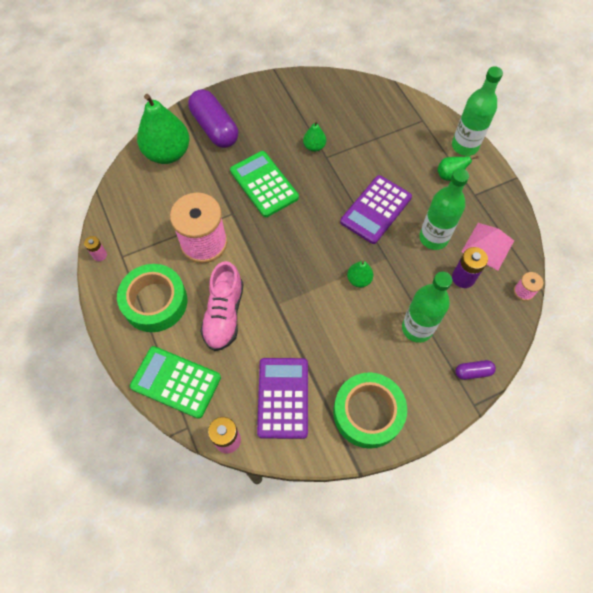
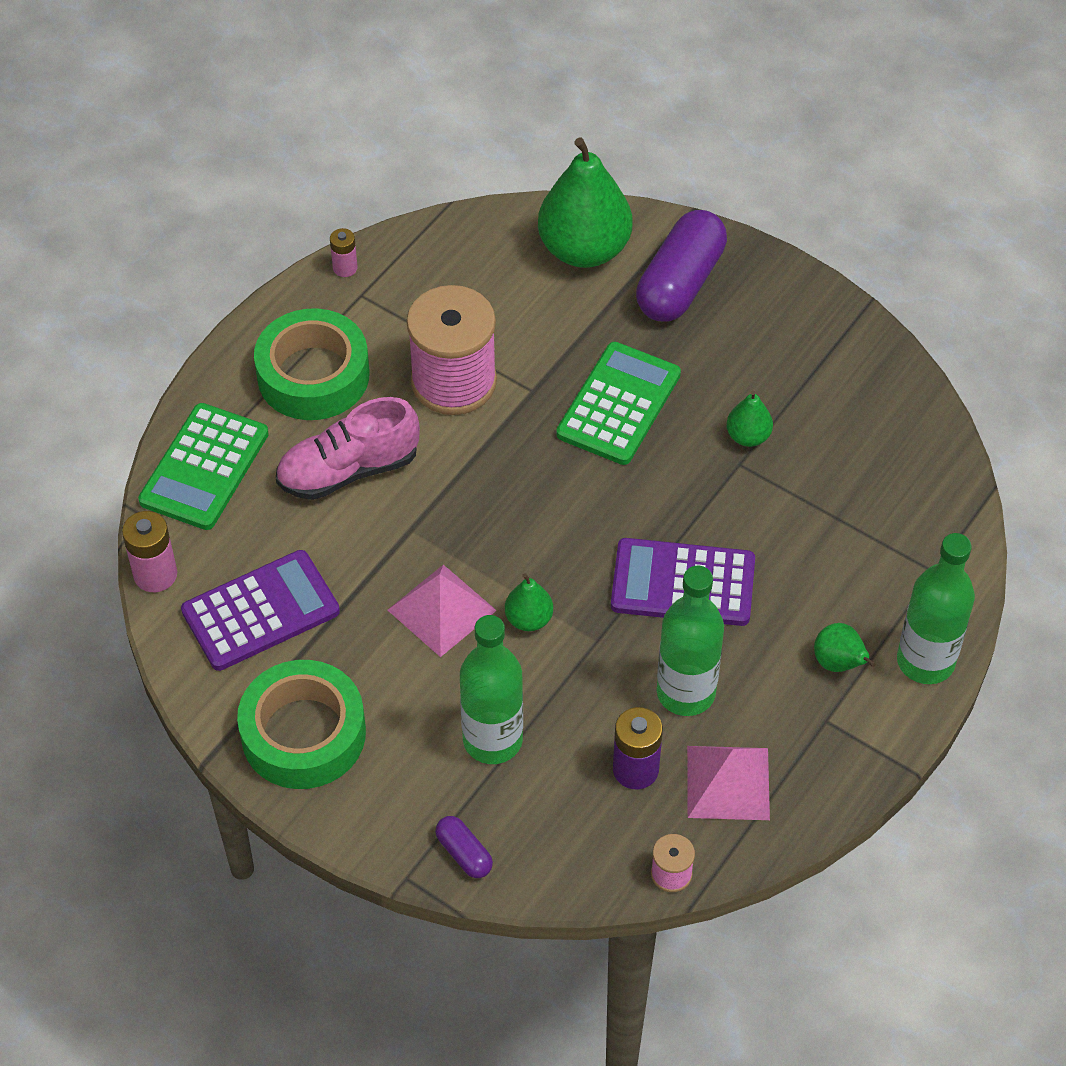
camera: 60 degrees right, 10 degrees down
green calculator [130,346,221,419] -> green calculator turned 150 degrees counterclockwise [138,403,269,530]
none -> pink pyramid [388,565,497,657]

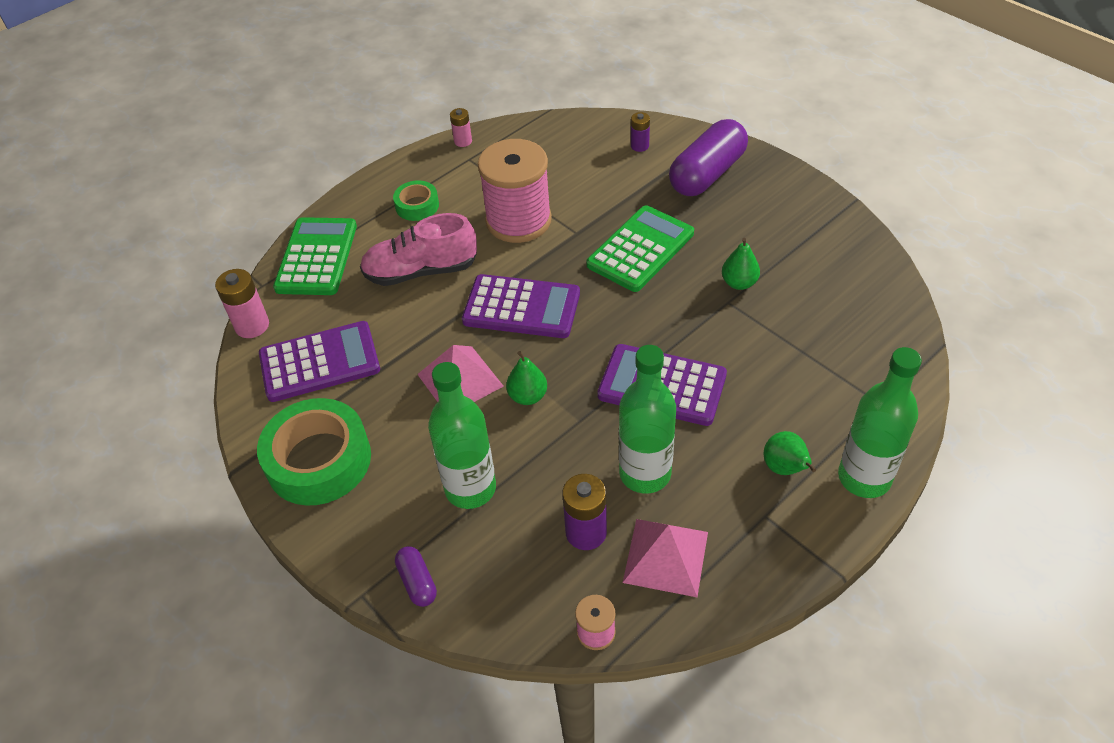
camera: 15 degrees right, 5 degrees down
green calculator [138,403,269,530] -> green calculator turned 150 degrees clockwise [273,217,357,295]
green tape [254,309,369,420] -> green tape [393,180,439,221], size x0.52
green pear [538,137,633,268] -> purple battery [631,112,650,152]
none -> purple calculator [462,274,580,338]

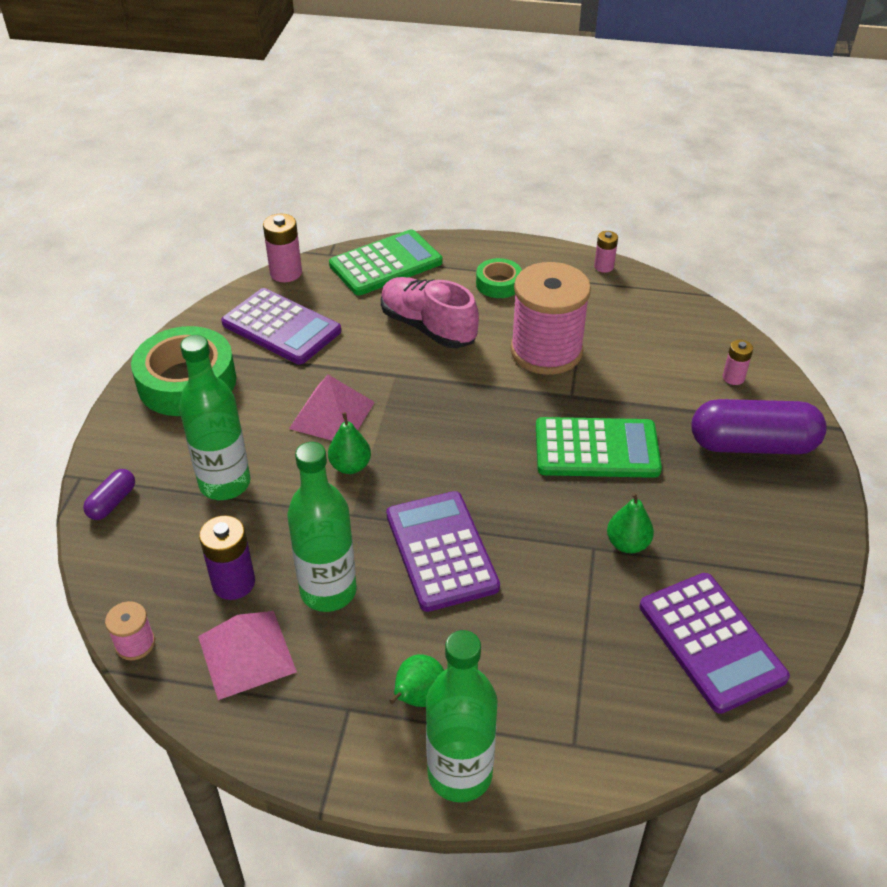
camera: 50 degrees right, 5 degrees down
purple calculator [462,274,580,338] -> purple calculator moved to [640,573,790,714]
purple battery [631,112,650,152] -> pink battery [723,340,753,385]

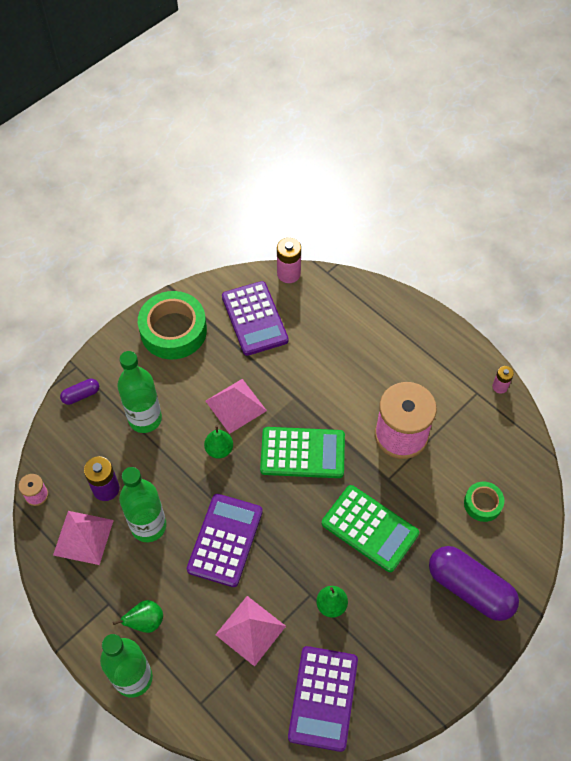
camera: 35 degrees right, 15 degrees up
green calculator [329,229,442,295] -> green calculator moved to [260,427,345,478]
pink shoe [381,277,479,348] -> none
green tape [476,258,522,298] -> green tape moved to [464,482,504,522]
pink battery [723,340,753,385] -> none
none -> pink pyramid [215,596,286,667]

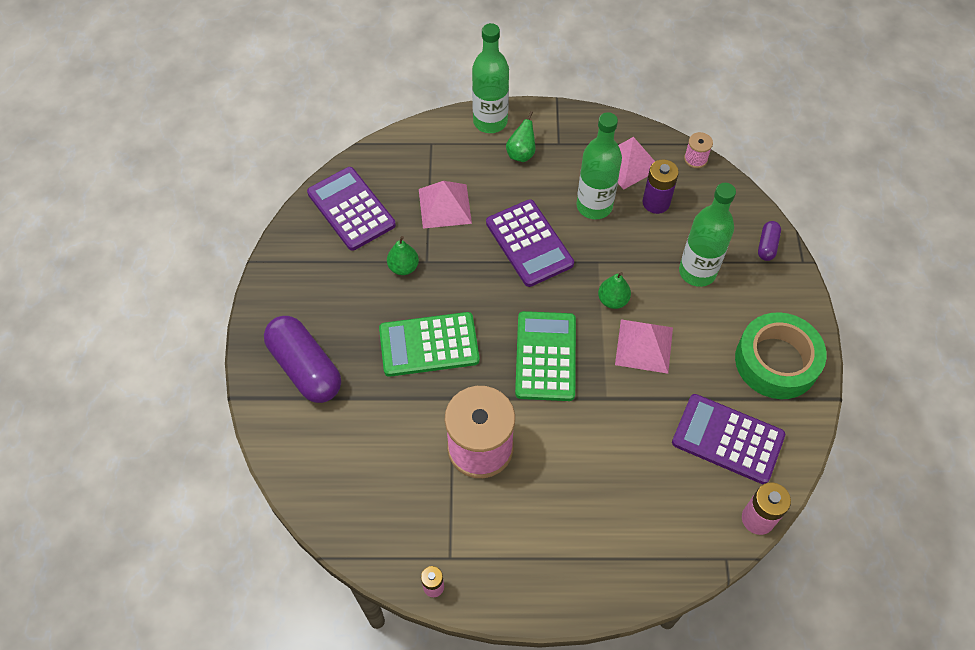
camera: 135 degrees right, 0 degrees up
green calculator [260,427,345,478] -> green calculator turned 135 degrees clockwise [515,311,576,401]
purple capsule [429,546,519,621] -> purple capsule turned 60 degrees clockwise [264,316,341,403]
green tape [464,482,504,522] -> none

